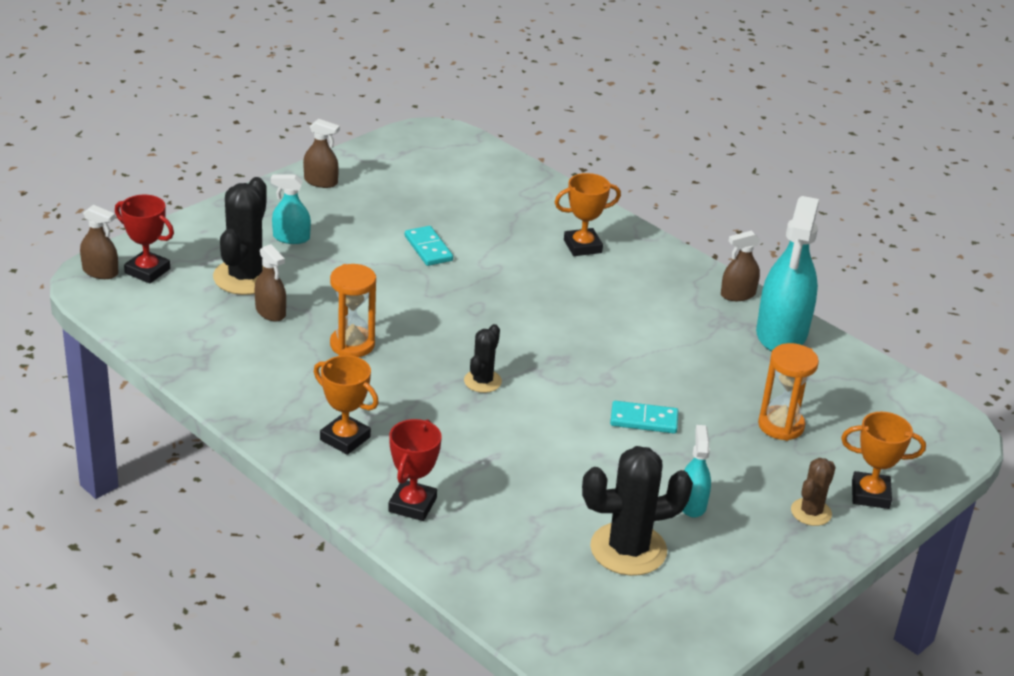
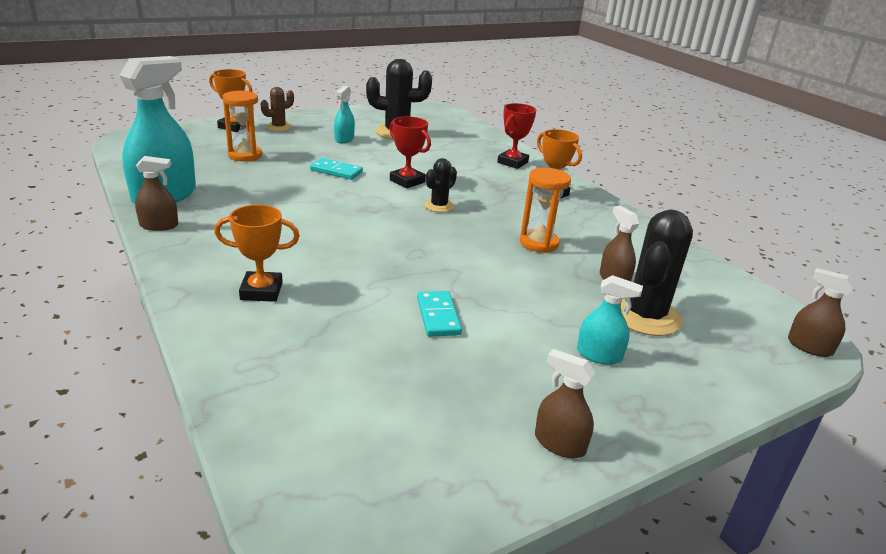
camera: 165 degrees left, 5 degrees down
red trophy [115,195,174,283] -> red trophy moved to [389,117,431,188]

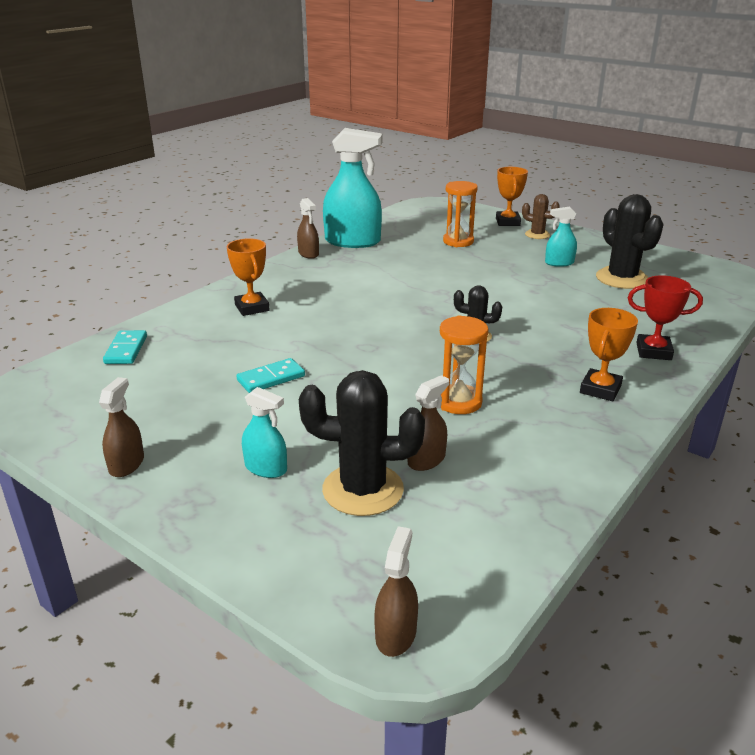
camera: 70 degrees right, 0 degrees up
turquoise domino [310,158,363,180] -> turquoise domino moved to [103,330,147,364]
red trophy [389,117,431,188] -> none
turquoise spray bottle [577,275,643,365] -> turquoise spray bottle turned 60 degrees counterclockwise [242,387,287,478]

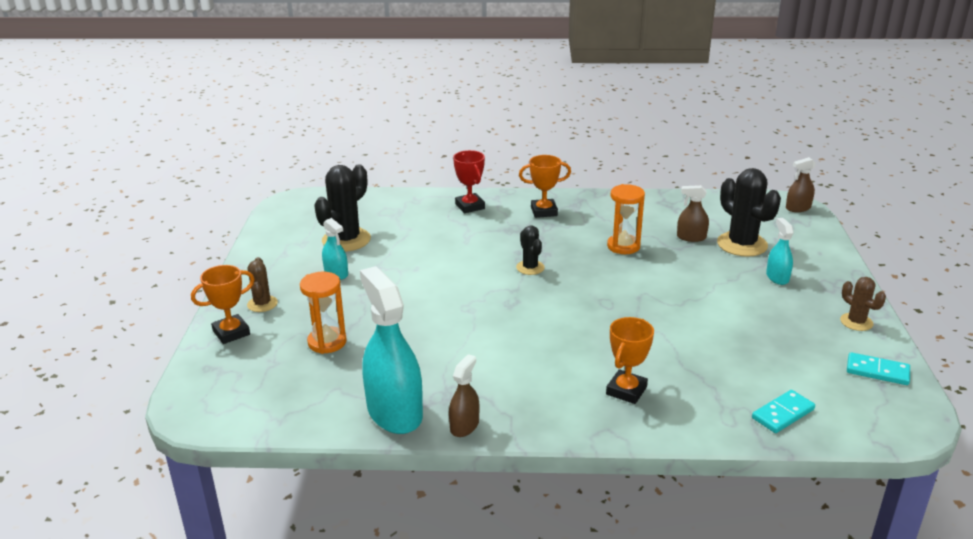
camera: 125 degrees left, 0 degrees up
brown spray bottle [99,377,144,477] -> brown cactus [840,277,886,331]
turquoise domino [236,358,305,393] -> turquoise domino moved to [847,352,910,385]

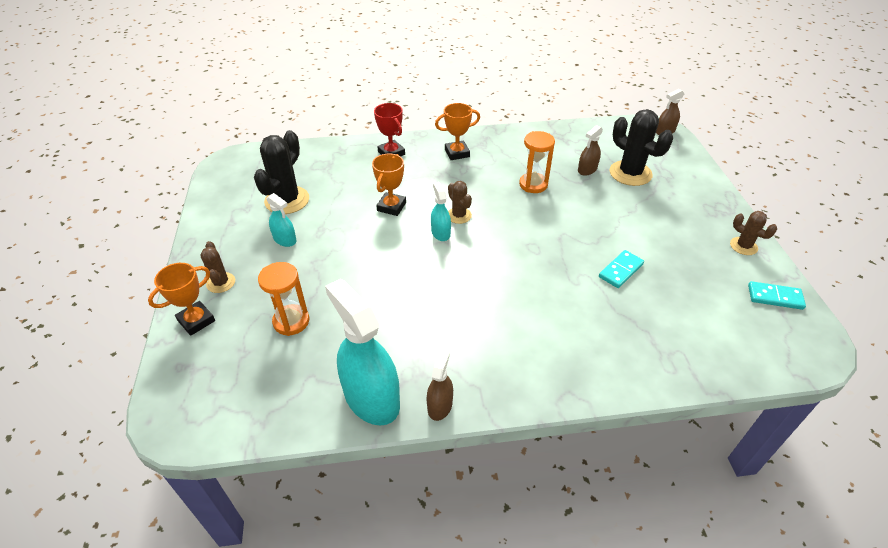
camera: 10 degrees left, 15 degrees up
black cactus [516,226,545,275] -> brown cactus [448,181,472,224]
orange trophy [606,317,654,404] -> orange trophy moved to [372,154,406,216]
brown spray bottle [677,185,709,242] -> brown spray bottle turned 45 degrees counterclockwise [578,125,603,176]
turquoise domino [752,390,815,433] -> turquoise domino moved to [599,250,644,288]
turquoise spray bottle [766,218,794,285] -> turquoise spray bottle moved to [431,182,451,241]

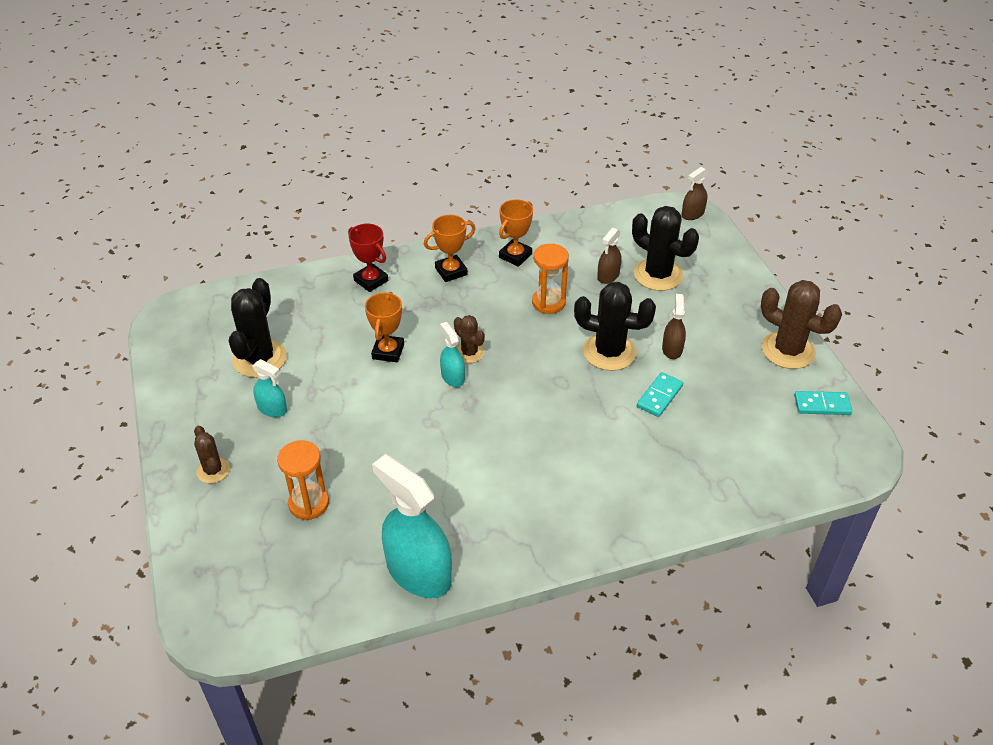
camera: 10 degrees left, 0 degrees up
orange trophy [148,263,215,336] -> orange trophy moved to [499,199,533,267]
brown spray bottle [426,349,453,421] -> brown spray bottle moved to [662,294,686,359]
brown cactus [730,211,777,255] -> brown cactus [761,280,842,369], size x1.81
none -> black cactus [574,282,656,371]

